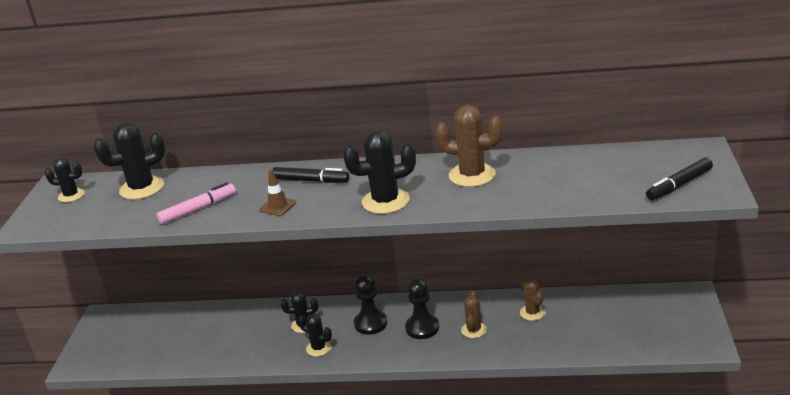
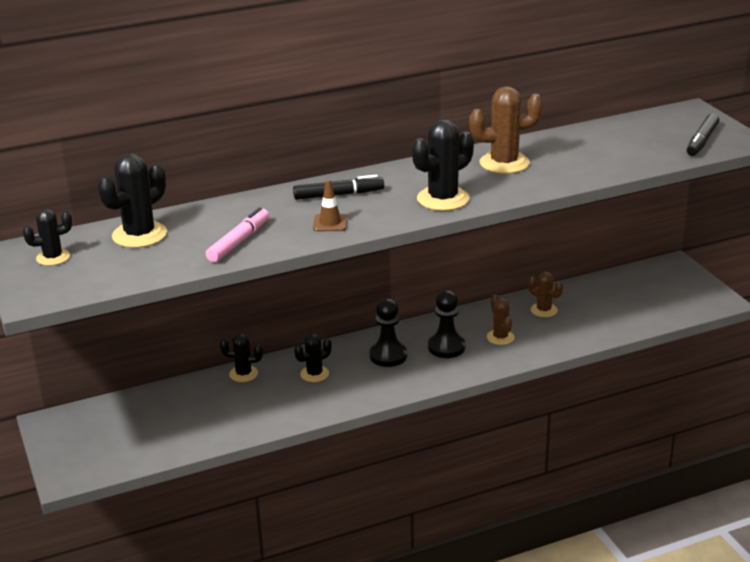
camera: 30 degrees left, 0 degrees up
black cactus [298,314,332,357] -> black cactus moved to [220,334,263,382]

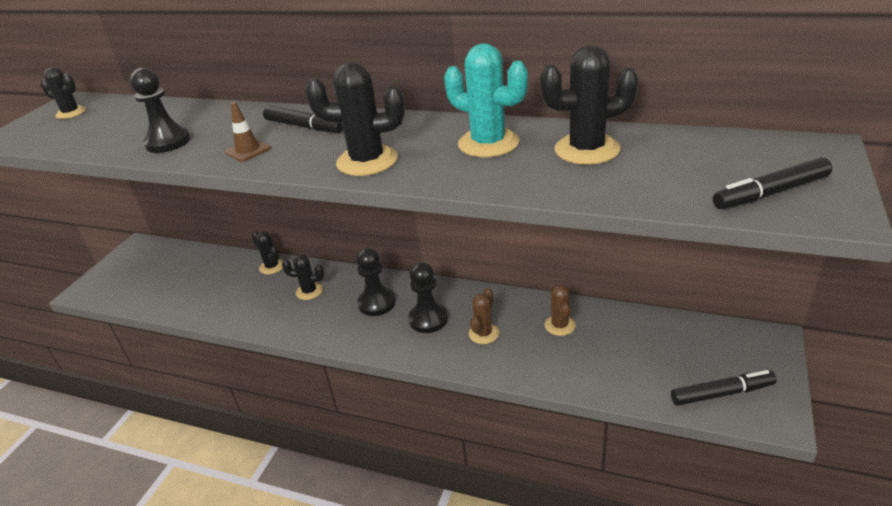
camera: 45 degrees right, 5 degrees up
black cactus [98,153,167,248] -> black cactus moved to [540,45,638,165]
pink marker [206,207,269,262] -> black pawn [130,68,190,153]
brown cactus [469,86,543,174] -> turquoise cactus [444,43,528,157]
none -> black marker [671,370,777,406]

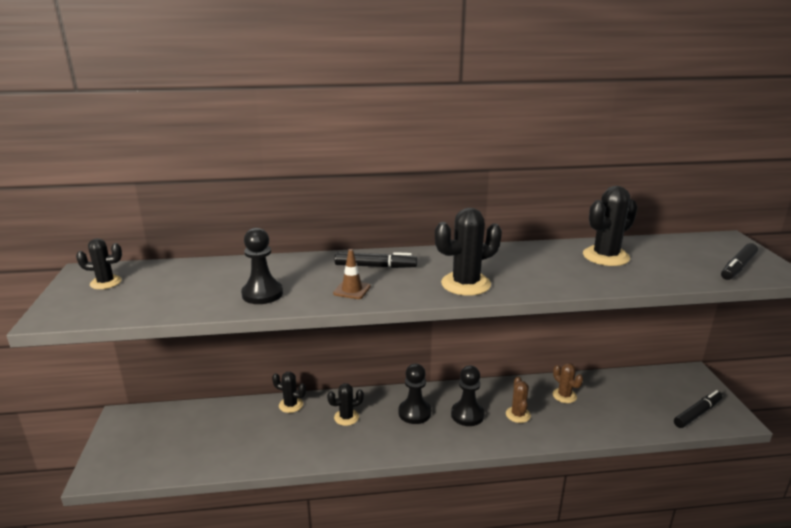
camera: 30 degrees left, 10 degrees down
turquoise cactus [444,43,528,157] -> none

